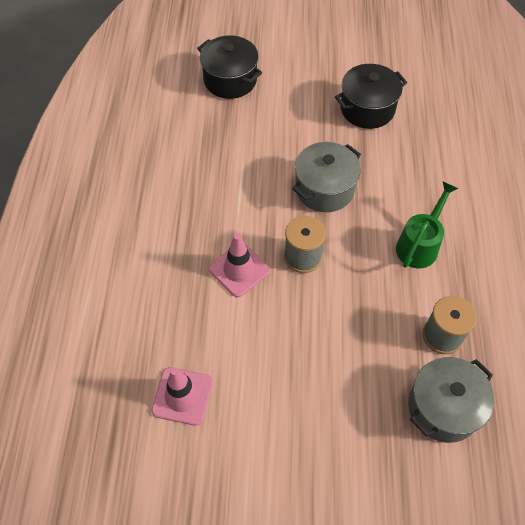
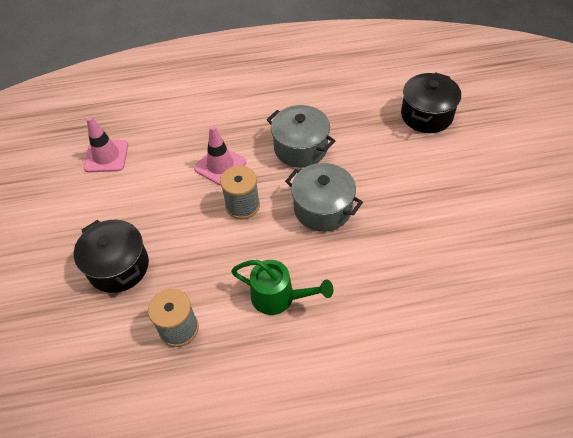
camera: 80 degrees right, 5 degrees down
black pot [335,64,407,129] -> black pot moved to [74,220,149,293]
grey pot [408,357,494,443] -> grey pot moved to [267,105,335,168]

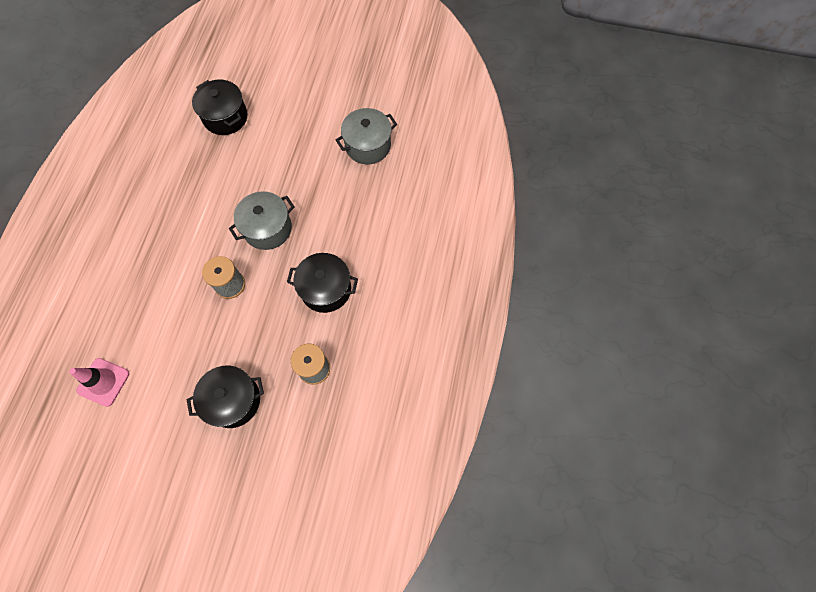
camera: 70 degrees left, 15 degrees up
pink traffic cone [194,125,246,186] -> none
green watering can [231,260,333,315] -> black pot [287,253,358,313]
grey pot [267,105,335,168] -> grey pot moved to [336,108,397,164]

